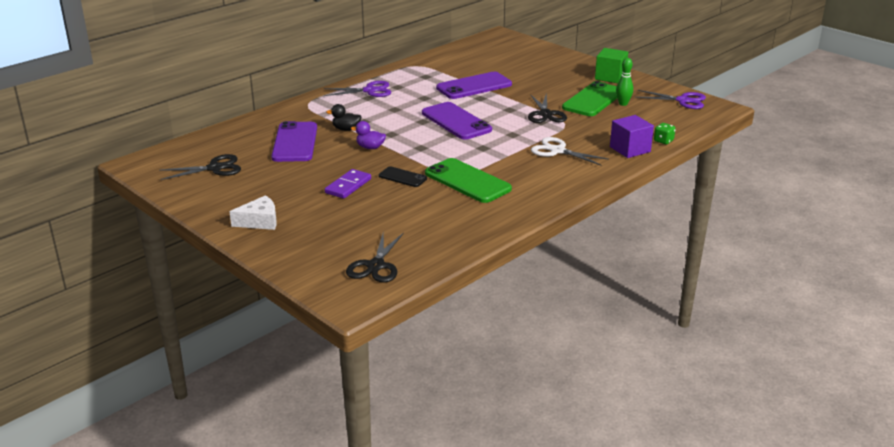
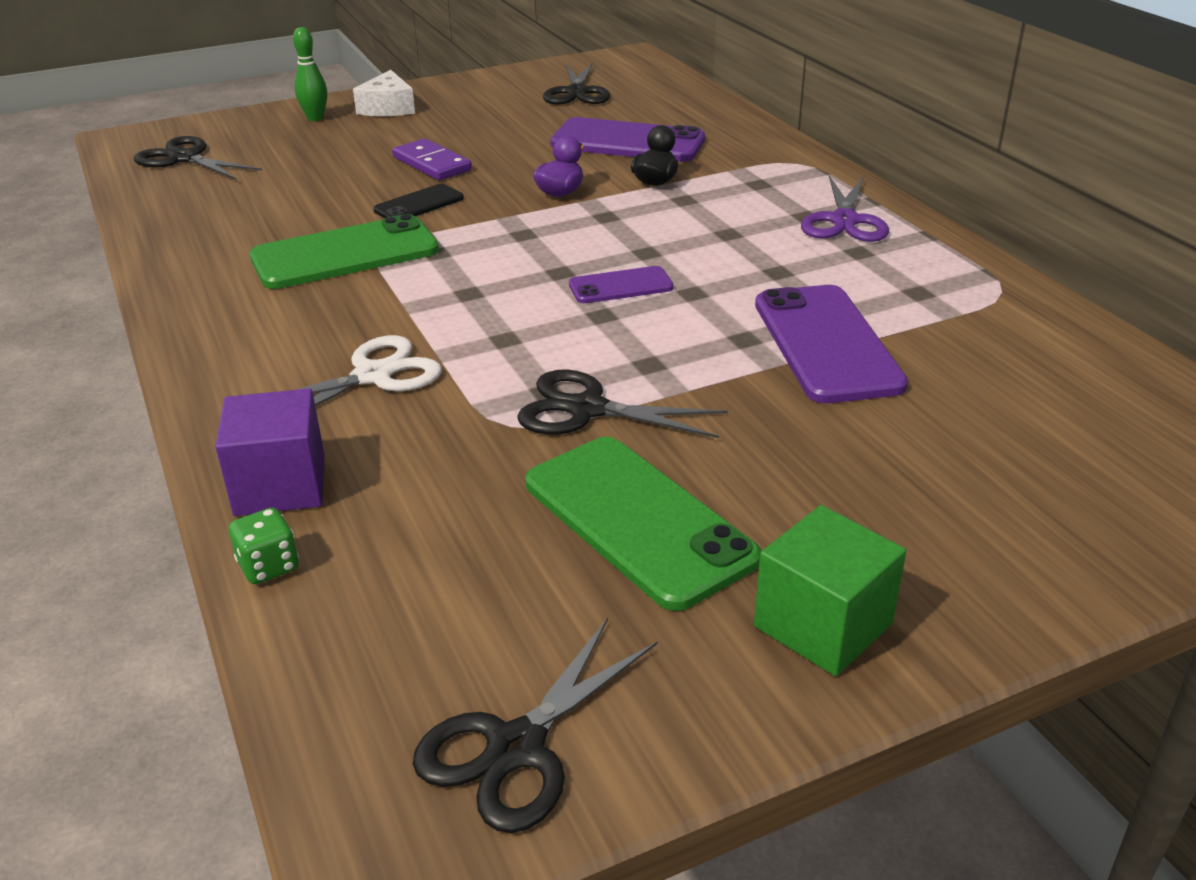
camera: 110 degrees right, 5 degrees up
purple phone [422,102,492,140] -> purple phone [569,266,674,303], size x0.53
green bowling pin [616,58,633,106] -> green bowling pin moved to [293,27,327,121]
purple scissors [635,90,706,109] -> black scissors [413,618,658,833]

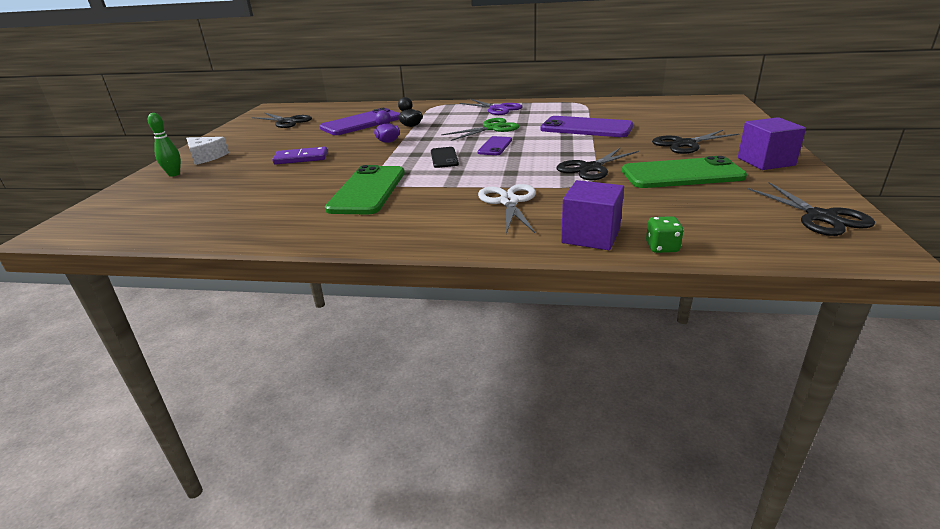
camera: 55 degrees left, 5 degrees down
black scissors [134,136,262,180] -> black scissors moved to [652,130,739,154]
black phone [373,184,464,218] -> black phone moved to [431,147,459,168]
green cube [754,505,906,676] -> purple cube [738,117,806,170]
none -> green scissors [442,118,520,141]

